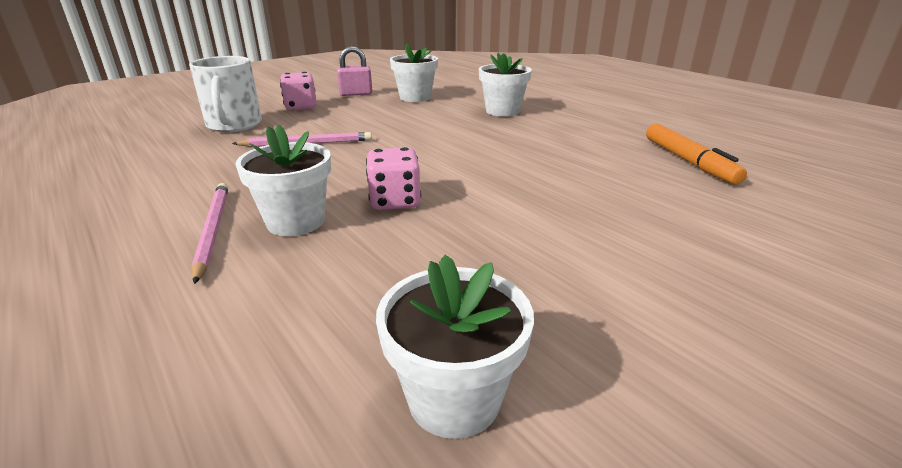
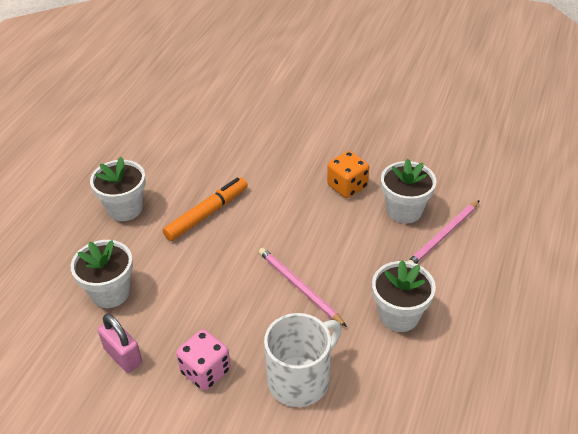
camera: 120 degrees left, 15 degrees up
pink dice [366,147,421,210] -> orange dice [327,151,369,198]
white flower pot [376,255,534,439] -> white flower pot moved to [372,260,436,332]
orange marker [646,123,747,184] -> orange marker moved to [163,177,248,241]

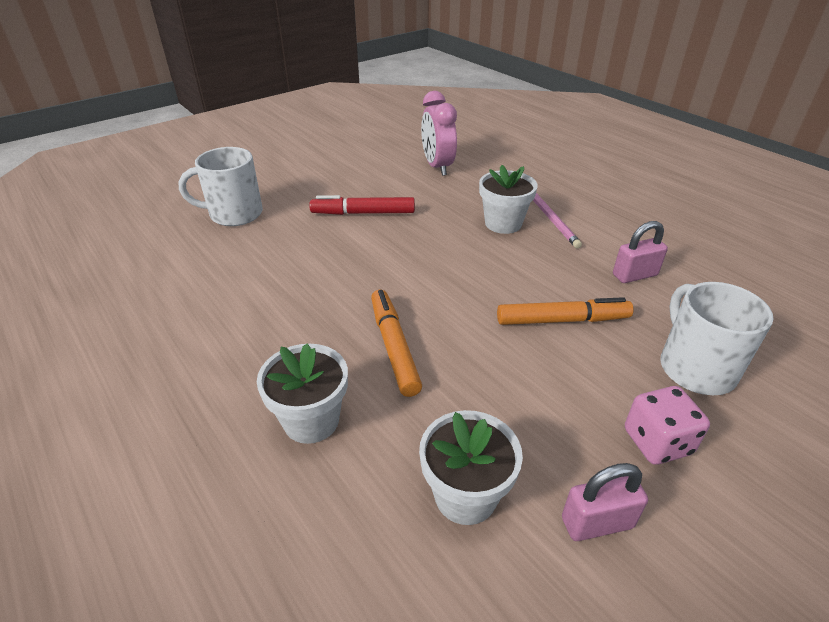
camera: 60 degrees left, 5 degrees down
pink pencil [259,248,347,327] -> orange marker [497,297,634,325]
orange dice [327,151,369,198] -> none
white flower pot [372,260,436,332] -> pink padlock [613,221,668,283]
none -> white mug [178,147,263,226]
none -> red marker [309,195,415,215]
none -> pink clock [421,91,457,176]

